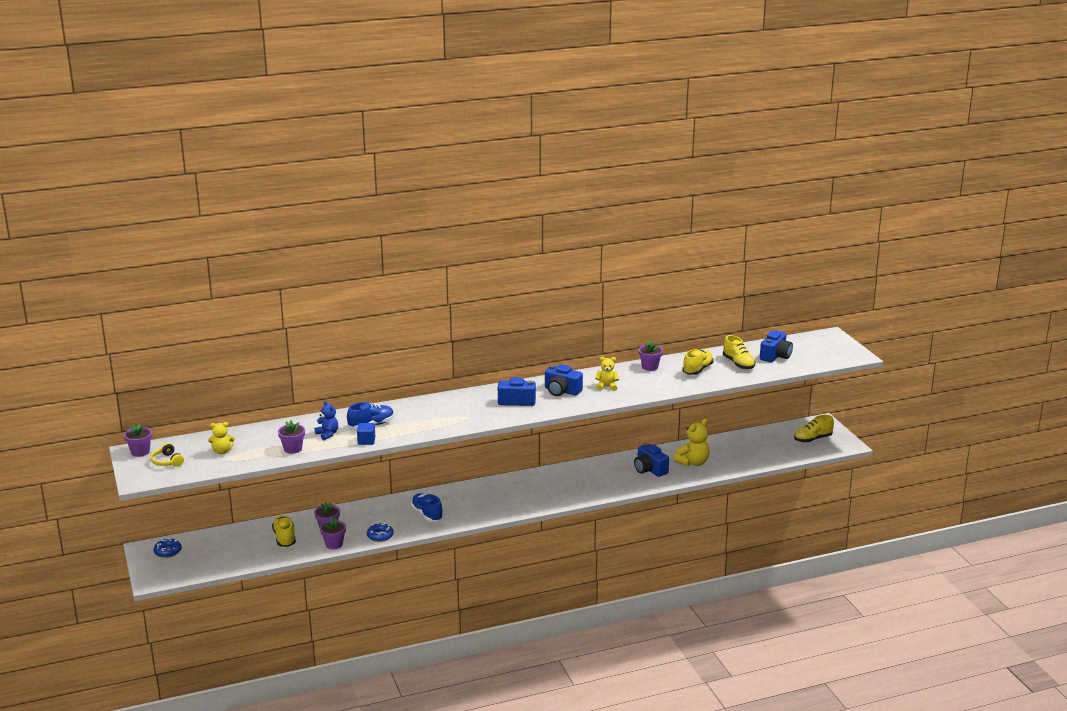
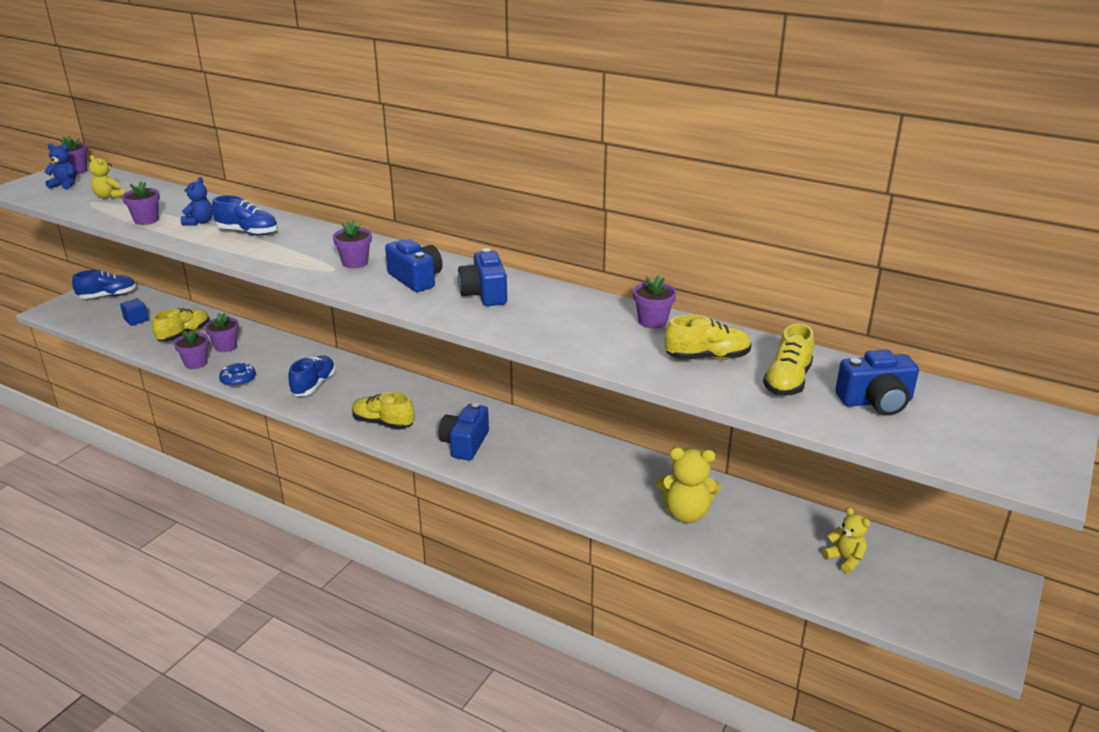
camera: 50 degrees right, 5 degrees up
yellow headphones [150,443,184,466] -> blue teddy bear [45,144,76,190]
blue donut [154,538,182,558] -> blue shoe [72,270,136,299]
blue cube [357,423,375,445] -> blue cube moved to [120,298,149,326]
yellow teddy bear [595,357,619,391] -> yellow teddy bear moved to [822,507,870,574]
blue camera [634,443,669,477] -> blue camera moved to [439,403,489,460]
yellow shoe [794,415,834,443] -> yellow shoe moved to [352,392,415,430]
none -> purple flower pot [333,221,372,268]

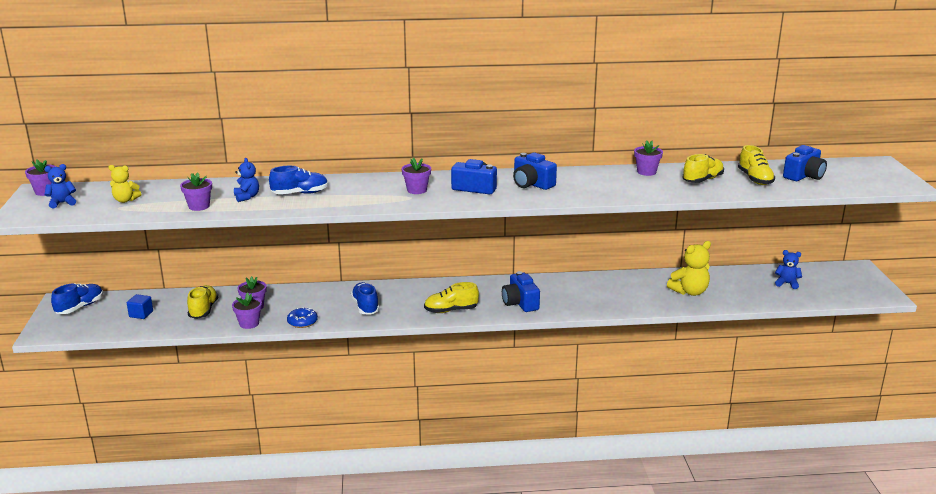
camera: 35 degrees left, 5 degrees down
yellow teddy bear [822,507,870,574] -> blue teddy bear [775,250,802,289]

